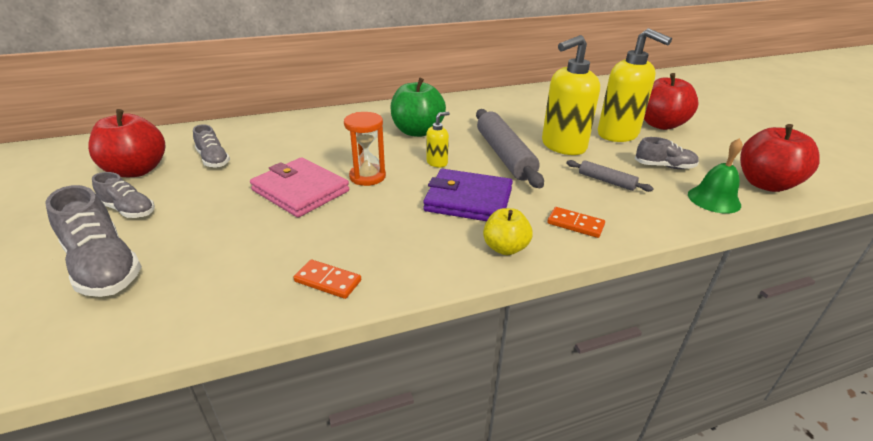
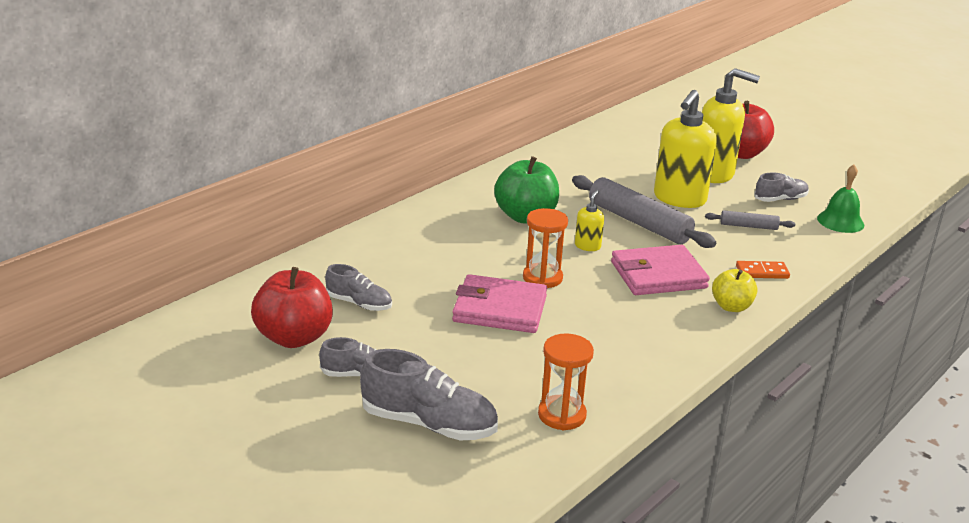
camera: 30 degrees left, 5 degrees down
orange domino [293,259,361,299] -> none
purple wallet [423,169,513,221] -> pink wallet [611,245,710,295]
red apple [740,124,820,192] -> none
none -> orange hourglass [538,334,594,431]

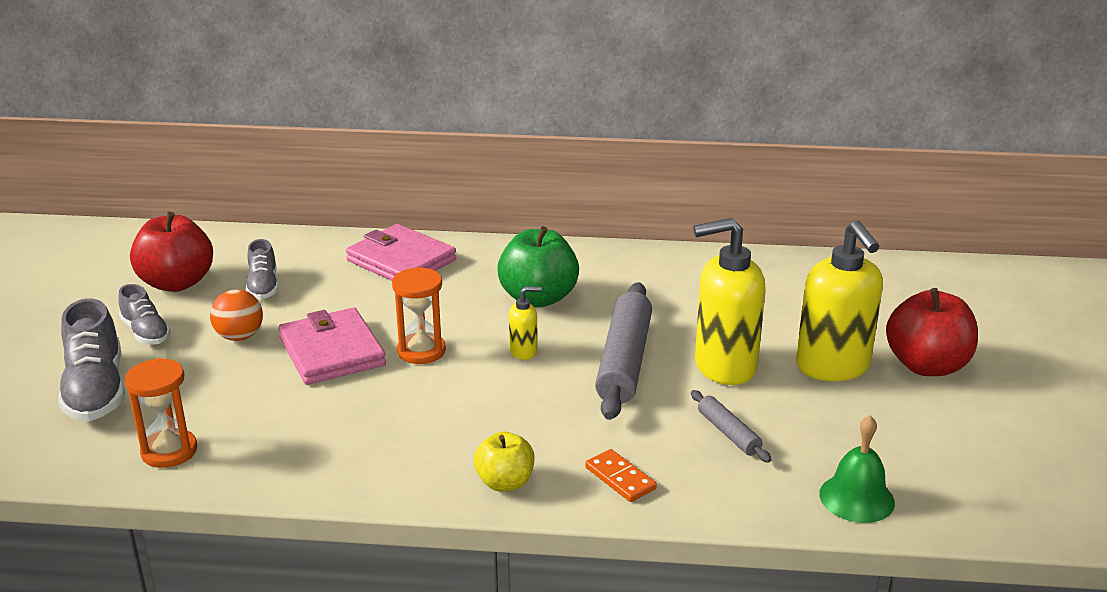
camera: 55 degrees right, 0 degrees up
pink wallet [611,245,710,295] -> pink wallet moved to [346,224,456,281]
grey shoe [754,172,809,202] -> none
none -> orange ball [210,289,263,341]

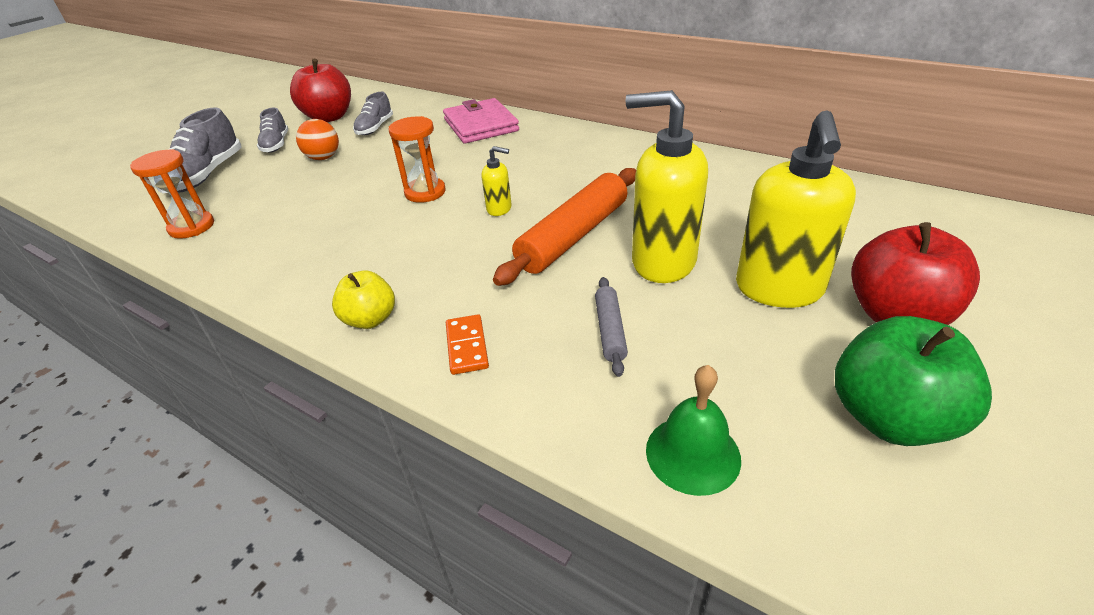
camera: 30 degrees right, 10 degrees up
pink wallet [278,308,386,385] -> none
green apple [497,226,579,307] -> green apple moved to [835,316,992,446]
grey rolling pin [595,282,652,420] -> orange rolling pin [493,168,636,286]

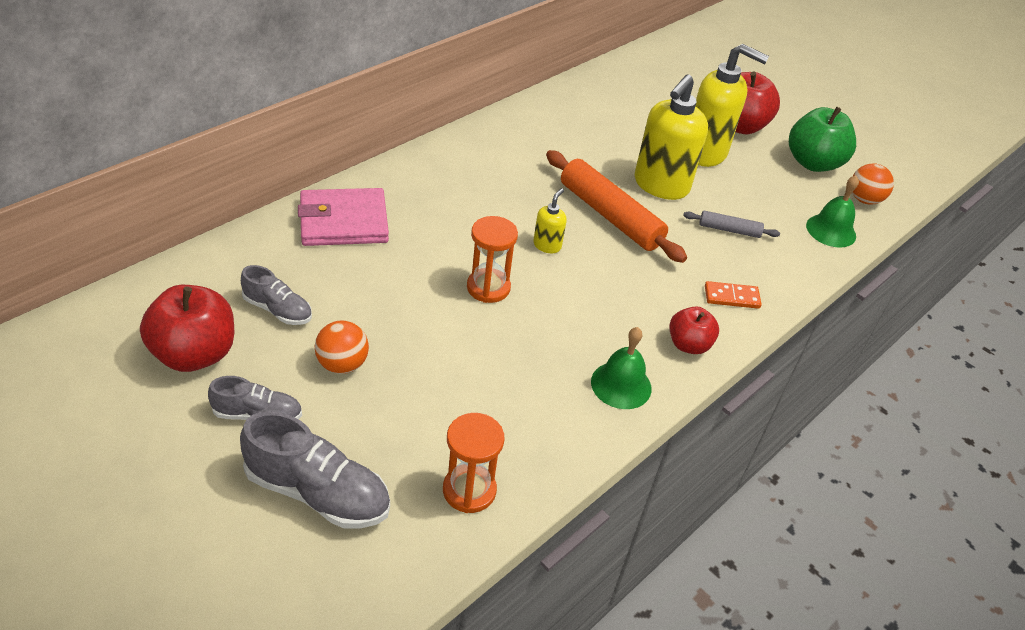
camera: 85 degrees left, 5 degrees up
yellow apple [332,270,395,329] -> red apple [669,306,719,354]
none -> green bell [591,327,652,409]
none -> orange ball [852,163,894,205]

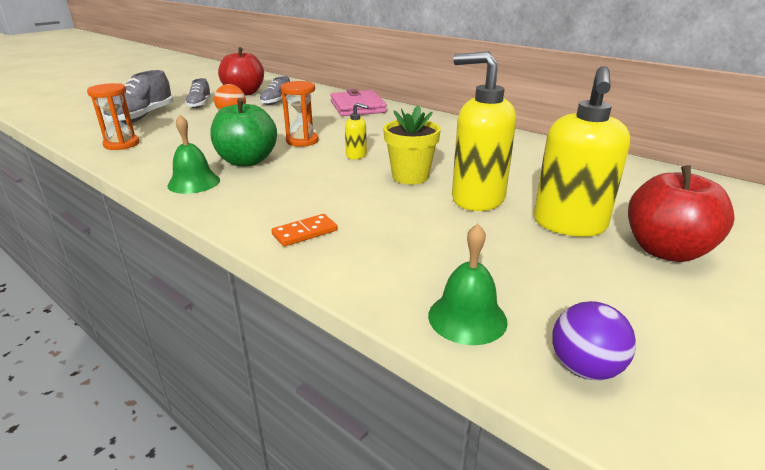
camera: 90 degrees right, 15 degrees down
orange rolling pin [546,150,687,263] -> yellow flower pot [383,105,441,185]
red apple [669,306,719,354] -> none
grey rolling pin [683,211,780,238] -> none
orange domino [705,281,762,309] -> orange domino turned 60 degrees clockwise [271,214,337,247]
green apple [789,106,856,172] -> green apple moved to [210,98,277,166]
orange ball [852,163,894,205] -> purple ball [552,301,636,380]

